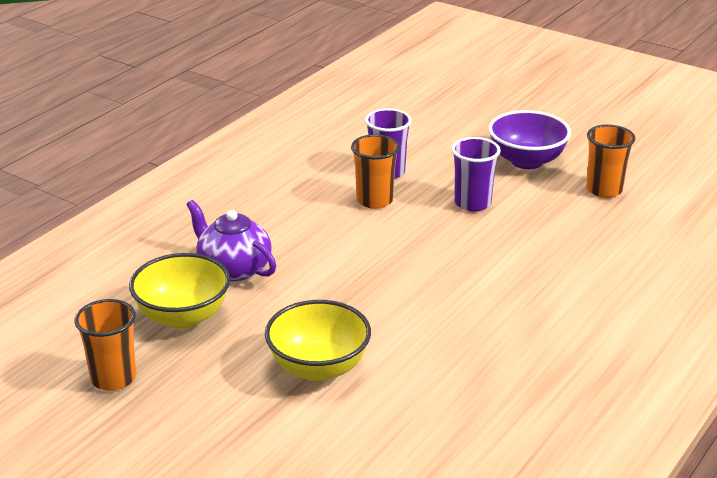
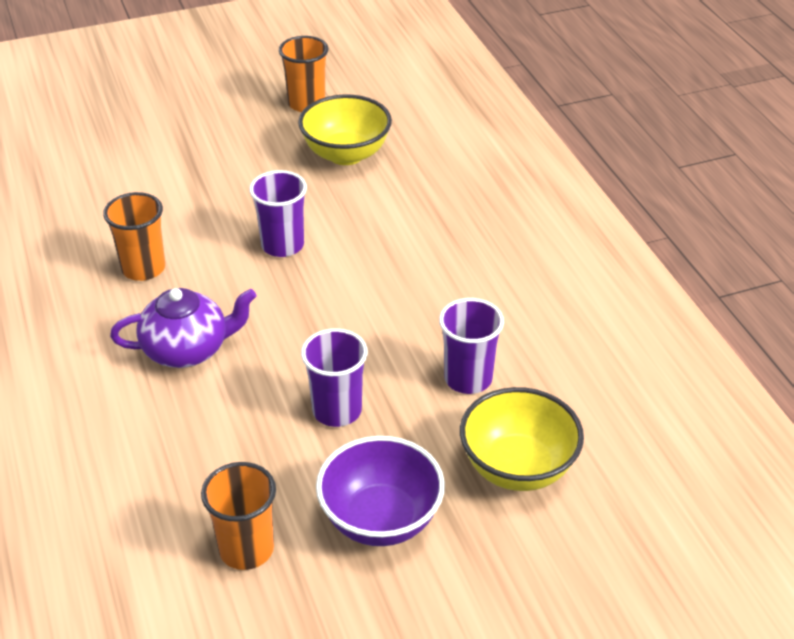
camera: 125 degrees right, 10 degrees up
purple teapot [186,200,276,281] -> purple teapot moved to [110,288,256,368]
yellow bowl [265,300,371,382] -> yellow bowl moved to [460,387,584,491]
orange cup [351,134,400,209] -> orange cup moved to [103,192,165,281]
none -> purple cup [249,170,307,257]

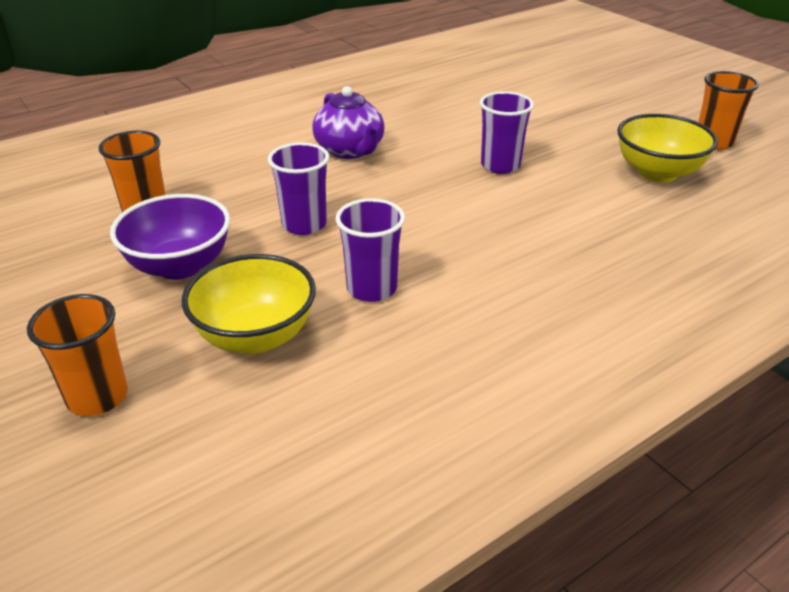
camera: 75 degrees right, 5 degrees down
orange cup [103,192,165,281] -> orange cup moved to [27,294,128,416]

